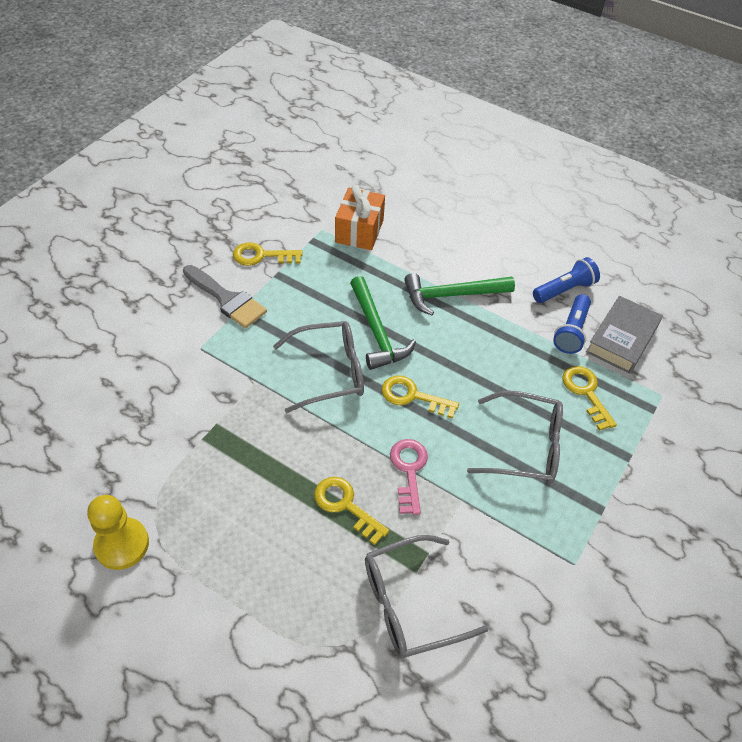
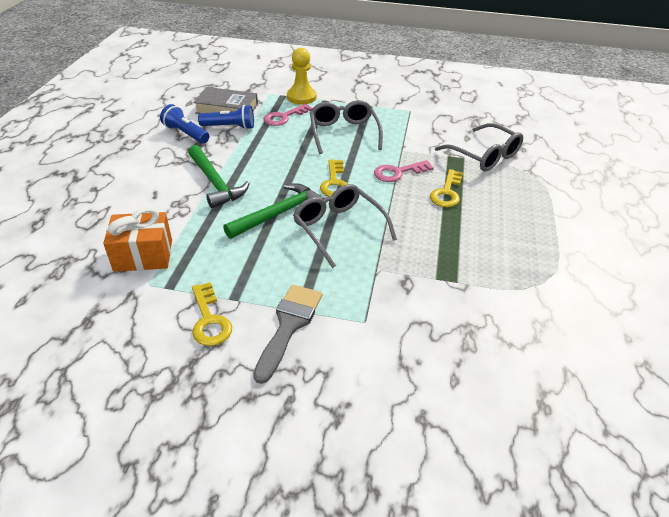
camera: 110 degrees left, 10 degrees down
yellow pawn [87,495,149,570] -> yellow pawn moved to [287,48,316,105]
yellow key [562,366,617,431] -> pink key [264,104,313,126]

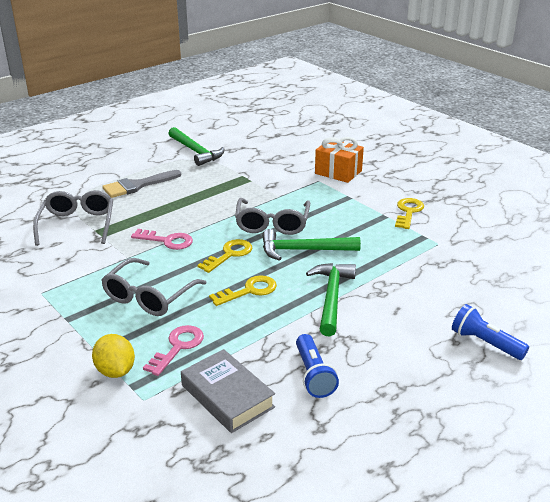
camera: 140 degrees left, 10 degrees down
orange gift [103,207,172,272] -> orange gift moved to [315,137,364,183]
blue flashlight [198,105,254,130] -> blue flashlight moved to [452,304,529,360]
grey brush [253,284,322,384] -> grey brush moved to [102,170,181,198]
pink key [264,104,313,126] -> pink key turned 60 degrees counterclockwise [143,325,204,376]
yellow pawn [287,48,316,105] -> yellow lemon [92,334,135,378]
yellow key [430,169,463,207] -> yellow key moved to [209,275,277,306]
none -> green hammer [168,127,224,166]

